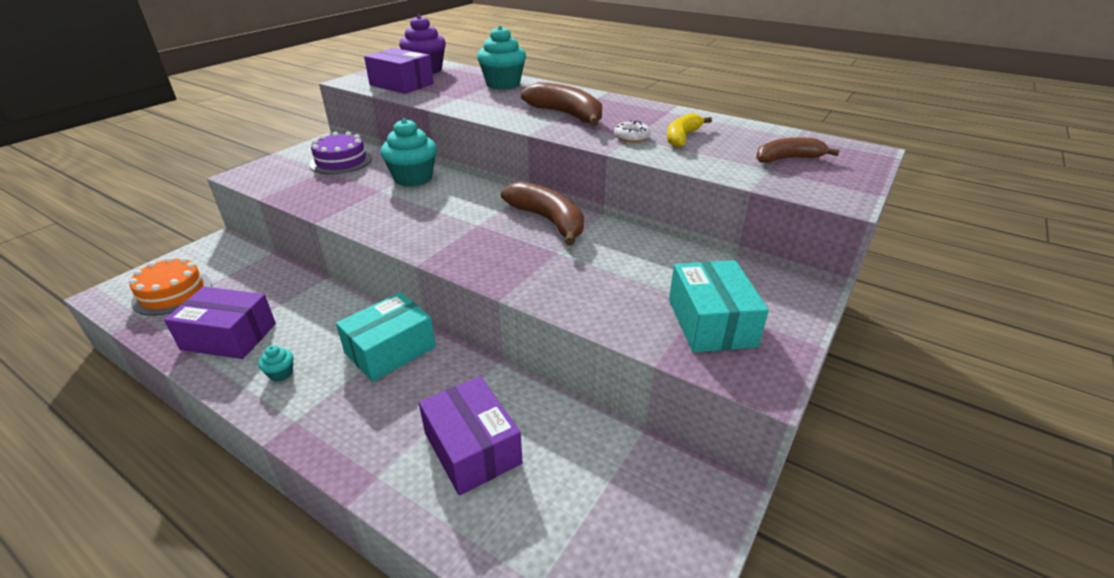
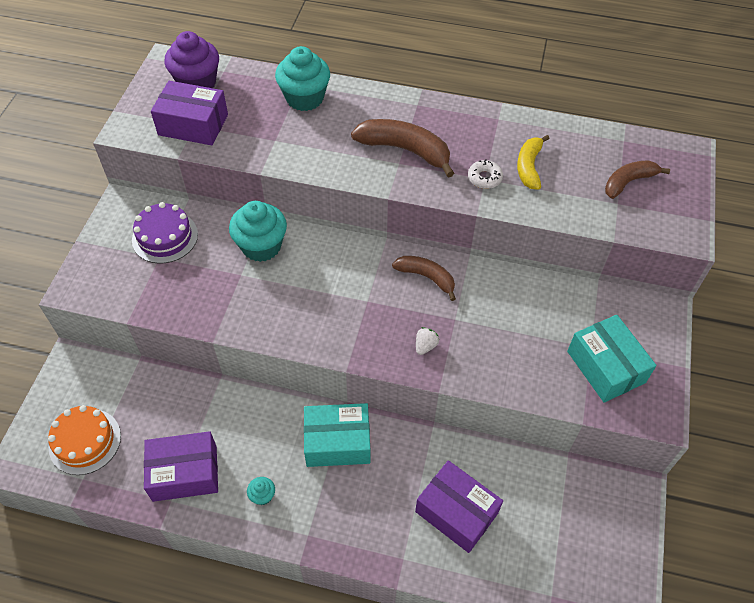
camera: 20 degrees left, 20 degrees up
turquoise box [336,292,436,382] -> turquoise box turned 60 degrees clockwise [304,403,370,467]
brown banana [501,182,584,246] -> brown banana [392,256,456,301], size x0.65
none -> white strawberry [416,327,439,355]

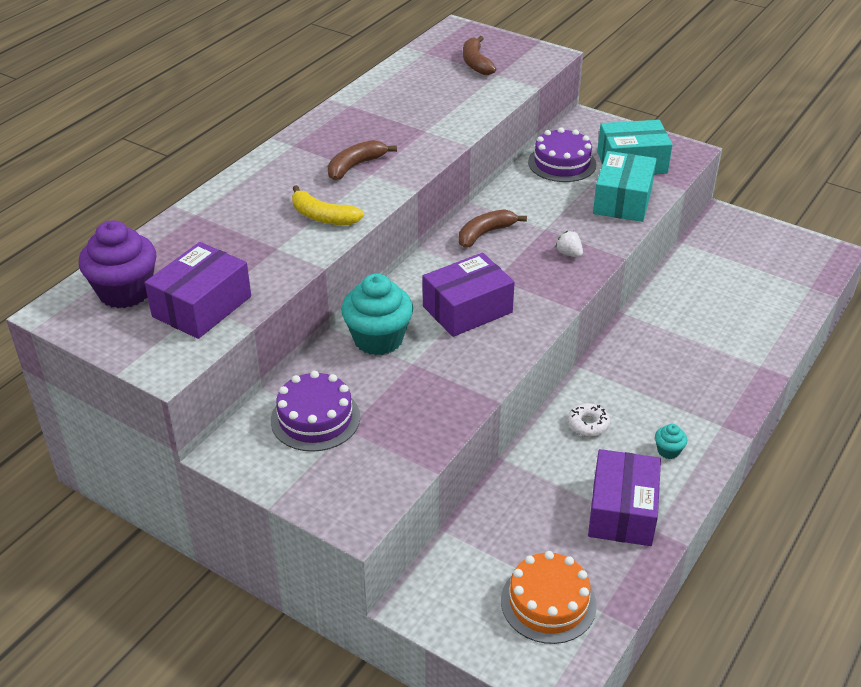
camera: 70 degrees left, 15 degrees down
turquoise cupcake [275,46,330,111] -> none
turquoise box [304,403,370,467] -> turquoise box moved to [593,151,657,222]
brown banana [351,119,454,178] -> brown banana [328,140,397,180], size x0.65
purple box [415,460,503,553] -> purple box moved to [423,253,515,337]
white donut [468,159,503,189] -> white donut moved to [568,403,610,437]
yellow banana [517,135,549,190] -> yellow banana moved to [292,185,364,225]
none -> purple cake [528,127,596,182]

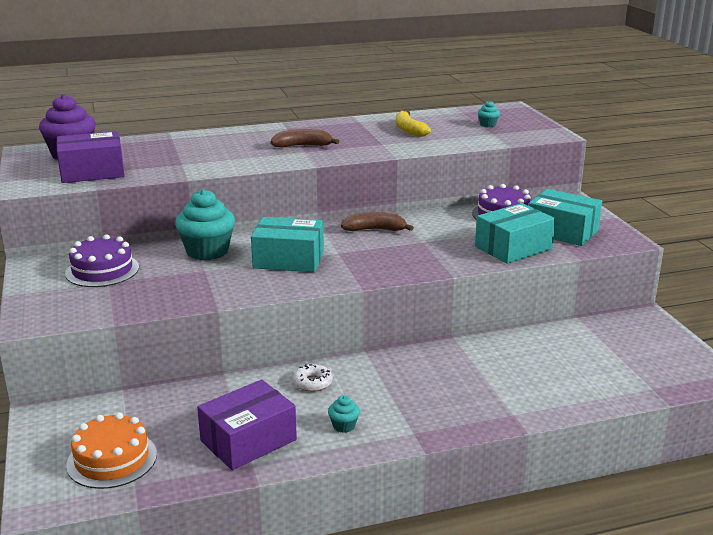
camera: 40 degrees right, 15 degrees down
yellow banana [292,185,364,225] -> yellow banana moved to [396,111,431,137]
purple box [423,253,515,337] -> turquoise box [251,217,324,272]
brown banana [463,36,496,75] -> turquoise cupcake [478,101,500,127]
white strawberry [555,231,583,257] -> none

